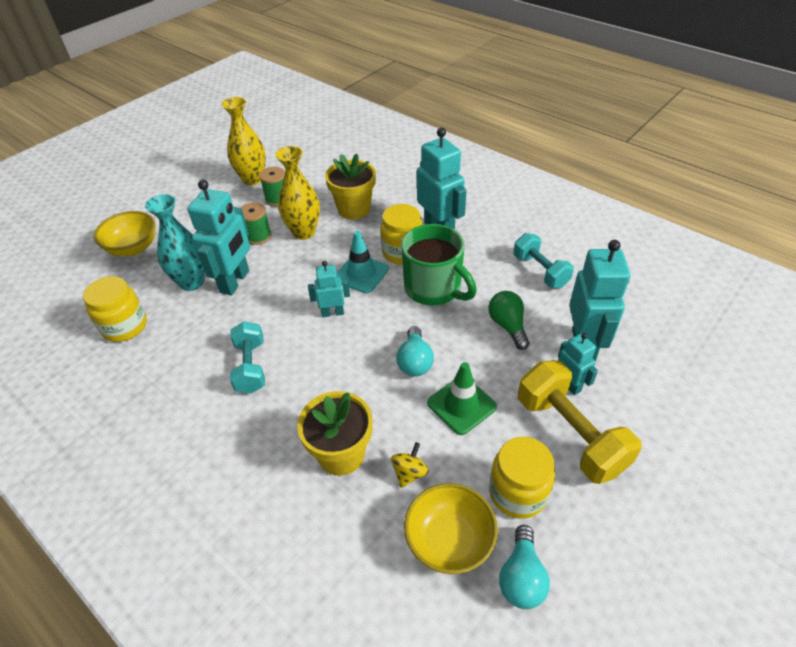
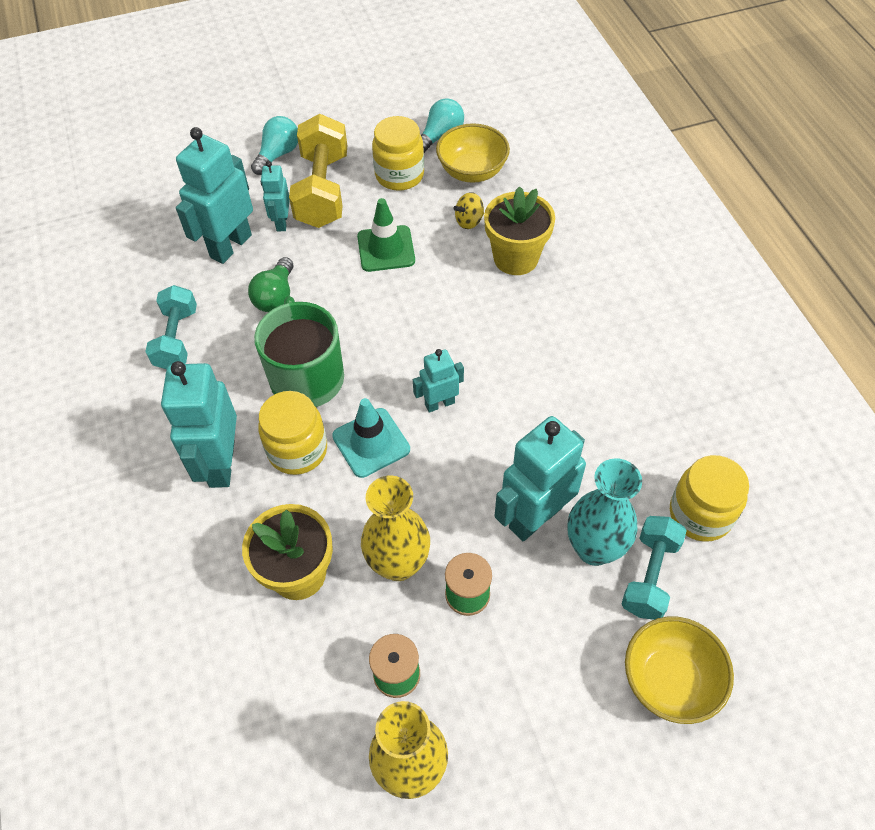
camera: 150 degrees left, 10 degrees up
turquoise dumbbell [230,321,265,394] -> turquoise dumbbell moved to [621,516,687,620]
turquoise robot [308,261,350,317] -> turquoise robot turned 135 degrees clockwise [413,349,464,413]
turquoise light bulb [396,326,434,377] -> turquoise light bulb moved to [251,116,298,175]

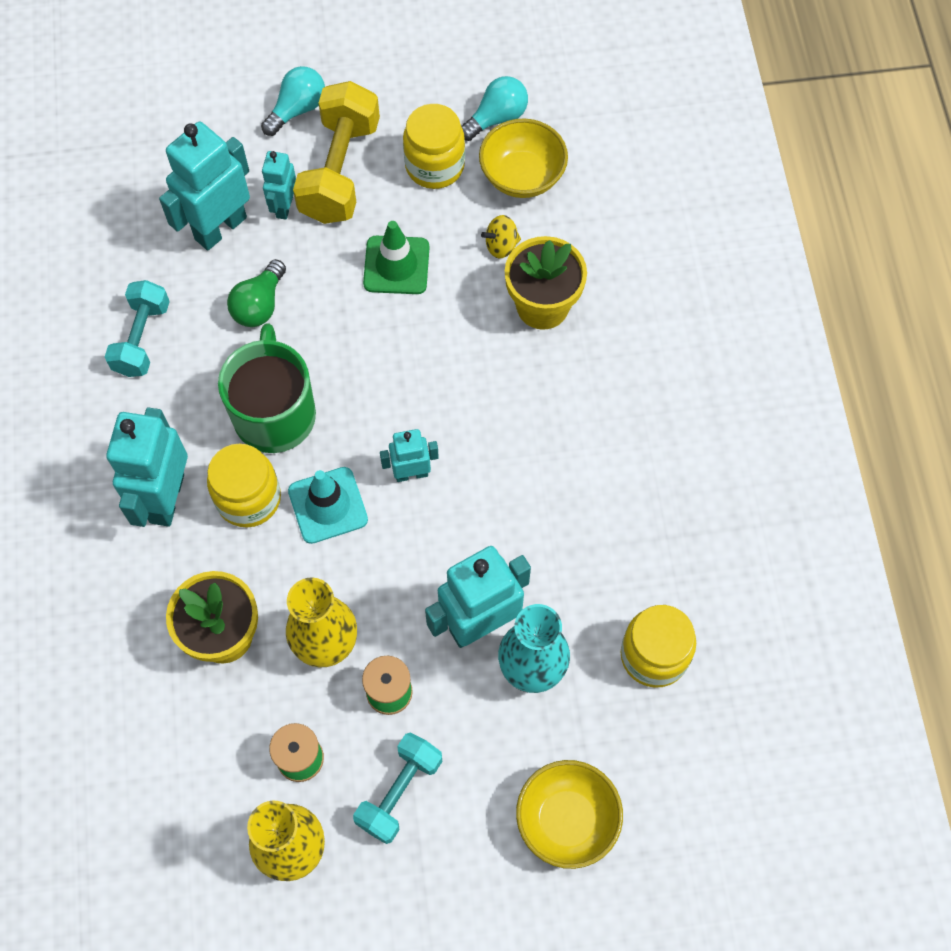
camera: 10 degrees right, 10 degrees up
turquoise dumbbell [621,516,687,620] -> turquoise dumbbell moved to [353,732,442,844]

